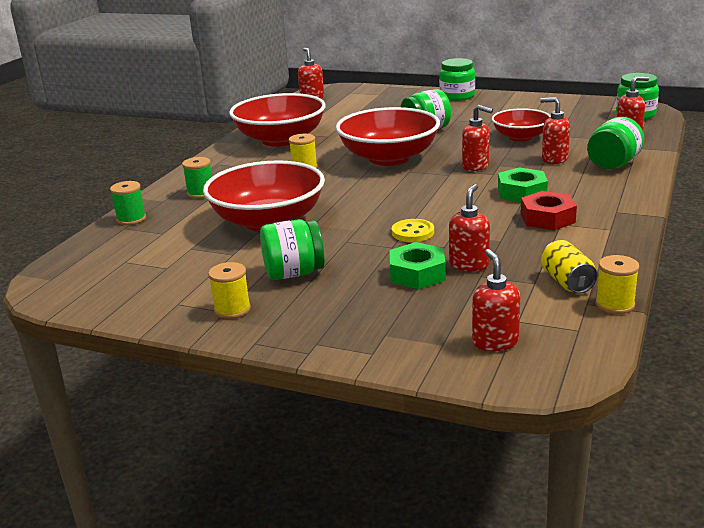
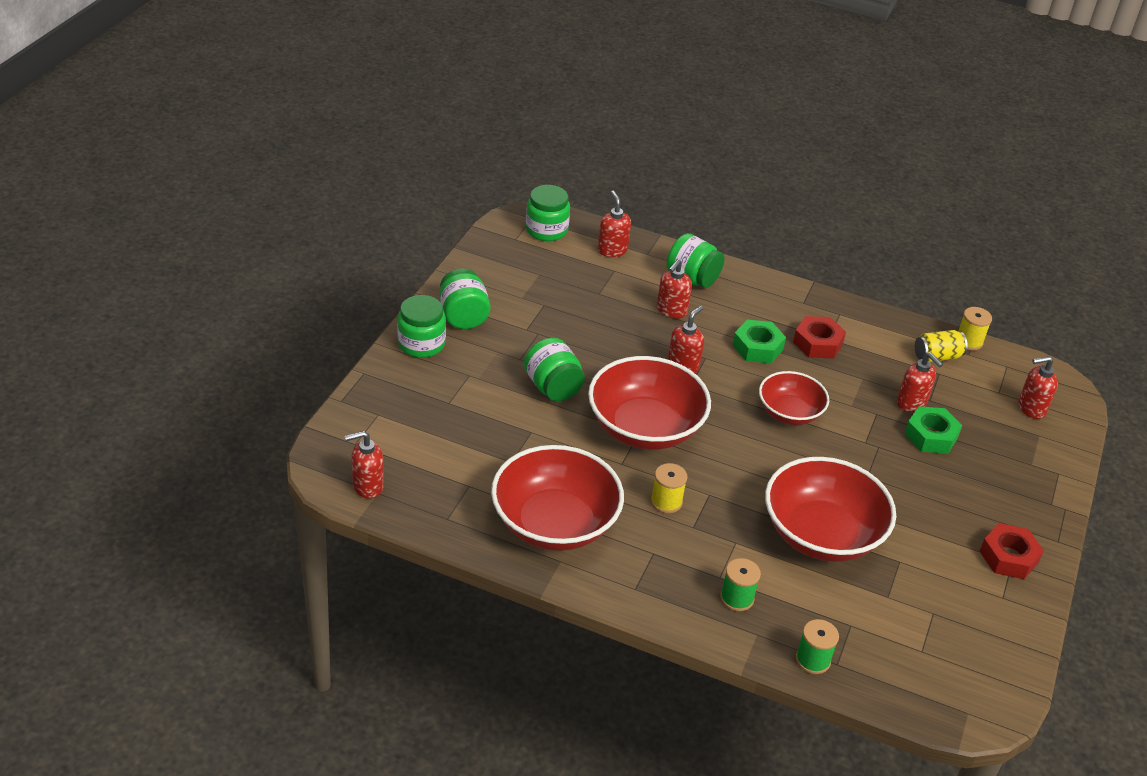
camera: 95 degrees left, 15 degrees up
yellow spool [208,262,251,319] -> red nut [979,523,1044,579]
green jar [260,219,325,280] -> green jar moved to [439,268,491,329]
yellow button [392,219,434,242] -> none
red soap dispenser [449,184,490,272] -> red soap dispenser turned 150 degrees counterclockwise [897,352,943,412]
red bowl [492,108,551,142] -> red bowl moved to [759,371,829,425]

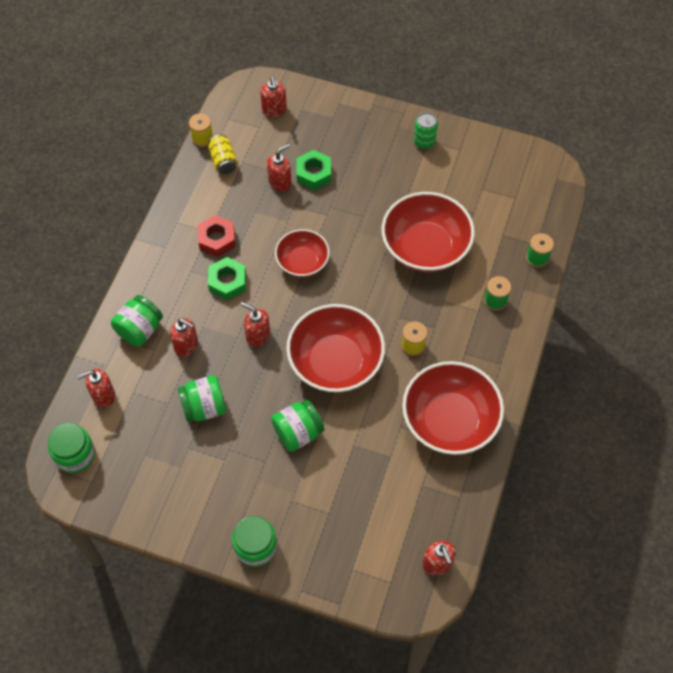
camera: 90 degrees left, 20 degrees up
green jar [439,268,491,329] -> green jar moved to [178,375,226,422]
red nut [979,523,1044,579] -> green can [414,112,438,149]

